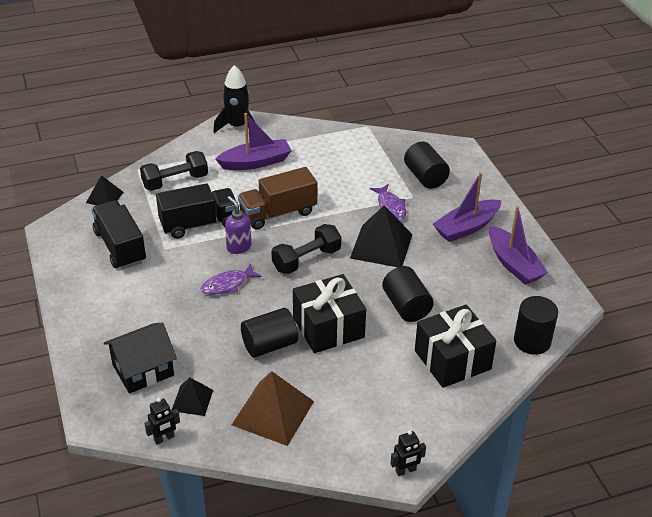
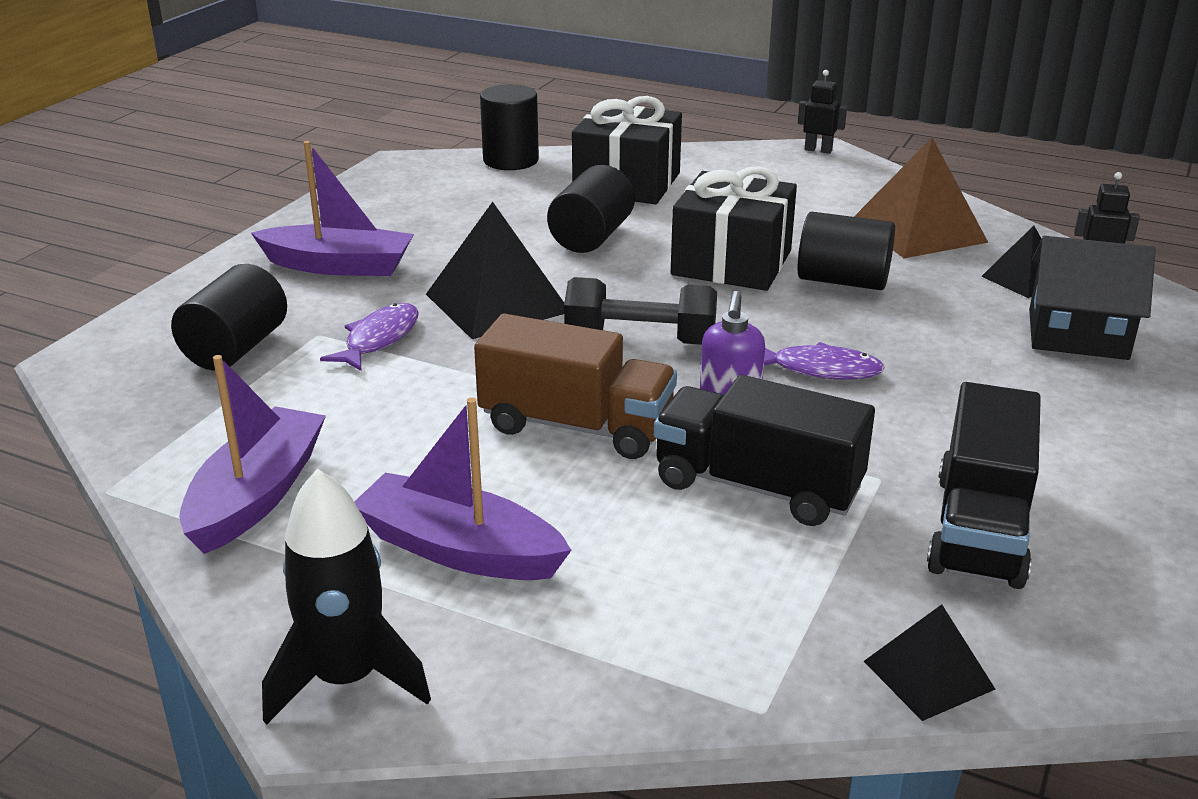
camera: 135 degrees left, 10 degrees down
black dumbbell [140,151,208,191] -> none
purple boat [489,206,548,285] -> purple boat moved to [179,355,326,554]

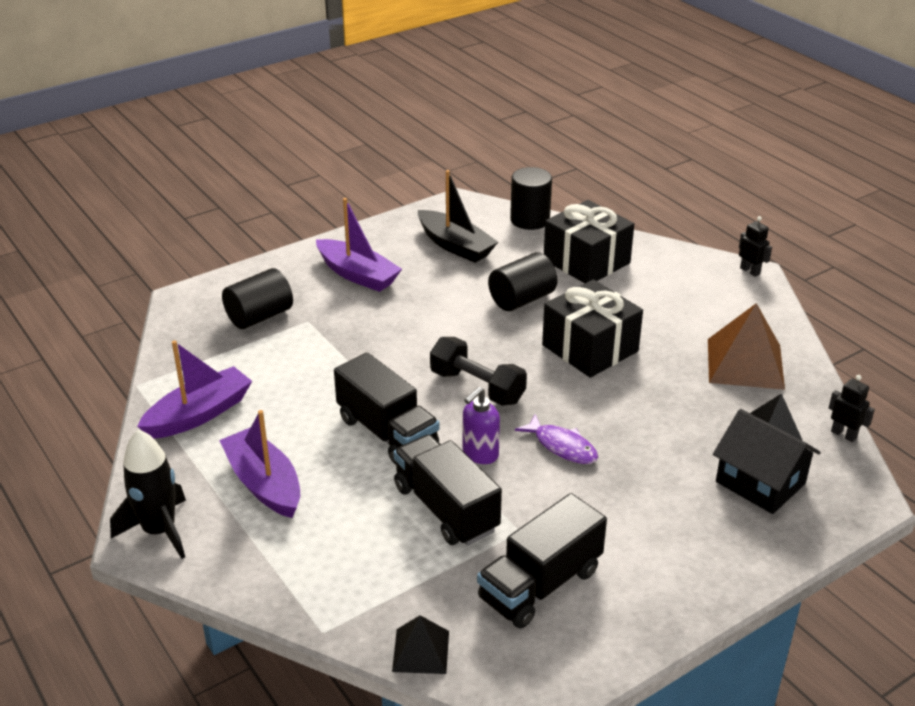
camera: 30 degrees right, 5 degrees up
purple fish [320,303,419,371] -> none
black pyramid [426,202,564,339] -> none
brown truck [474,313,677,459] -> black truck [334,352,439,465]
black cylinder [798,212,895,290] -> none
none -> black boat [418,170,498,263]

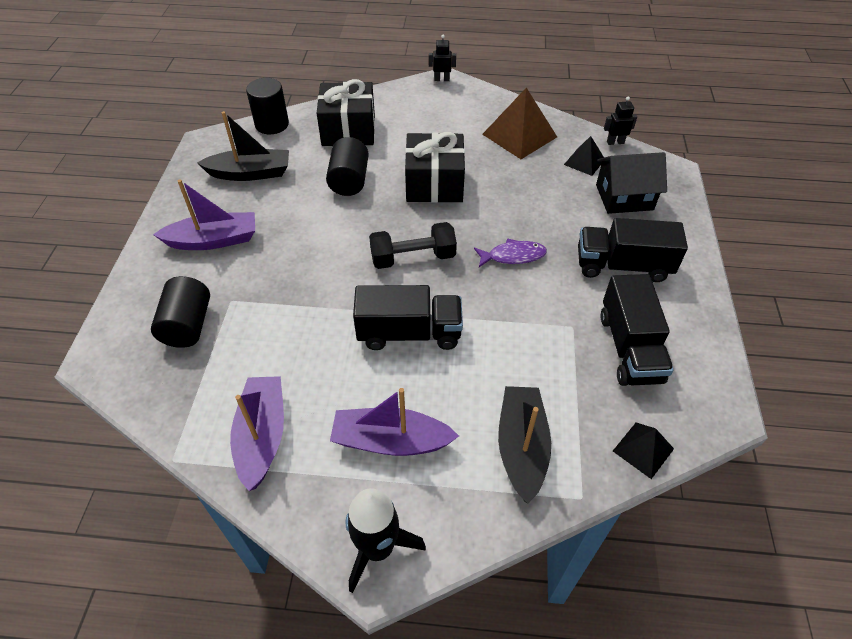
camera: 50 degrees left, 15 degrees up
black truck [394,434,502,546] -> black truck moved to [578,218,688,282]
purple soap dispenser [463,387,500,464] -> none
none -> black boat [498,386,551,504]

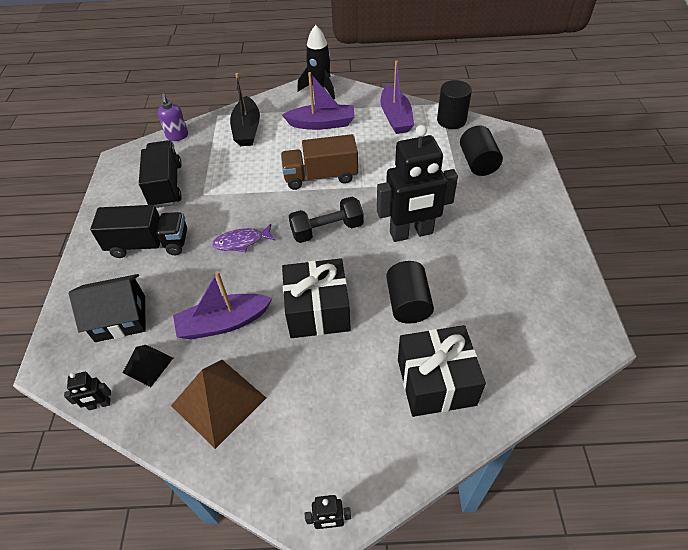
camera: 175 degrees right, 0 degrees up
purple boat [153,180,255,250] -> purple boat moved to [173,271,272,340]
black boat [197,111,289,181] -> none
black cylinder [246,78,289,134] -> black cylinder moved to [437,80,472,129]
black truck [353,285,463,350] -> brown truck [281,134,358,190]
black pyramid [613,423,674,479] -> purple soap dispenser [158,94,188,141]
none -> black robot [377,125,458,242]

